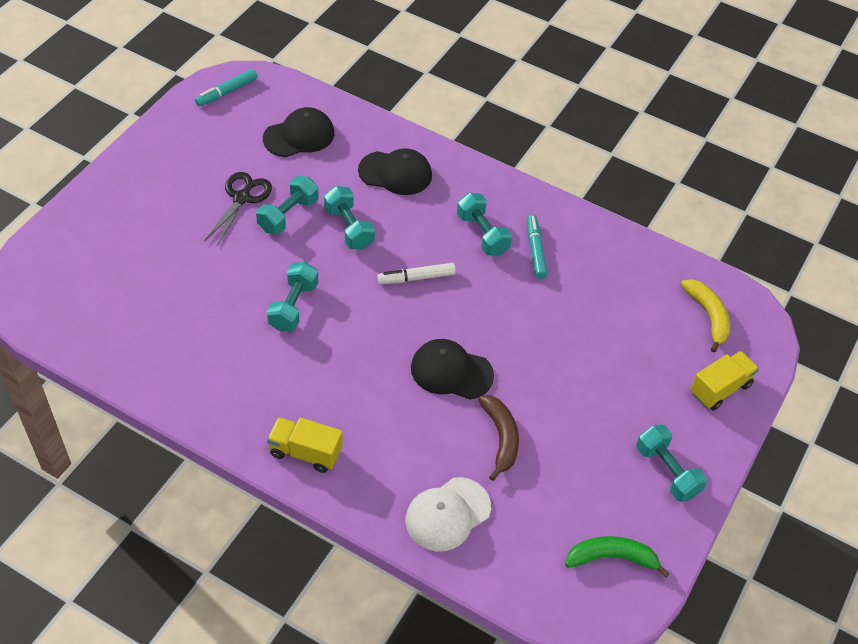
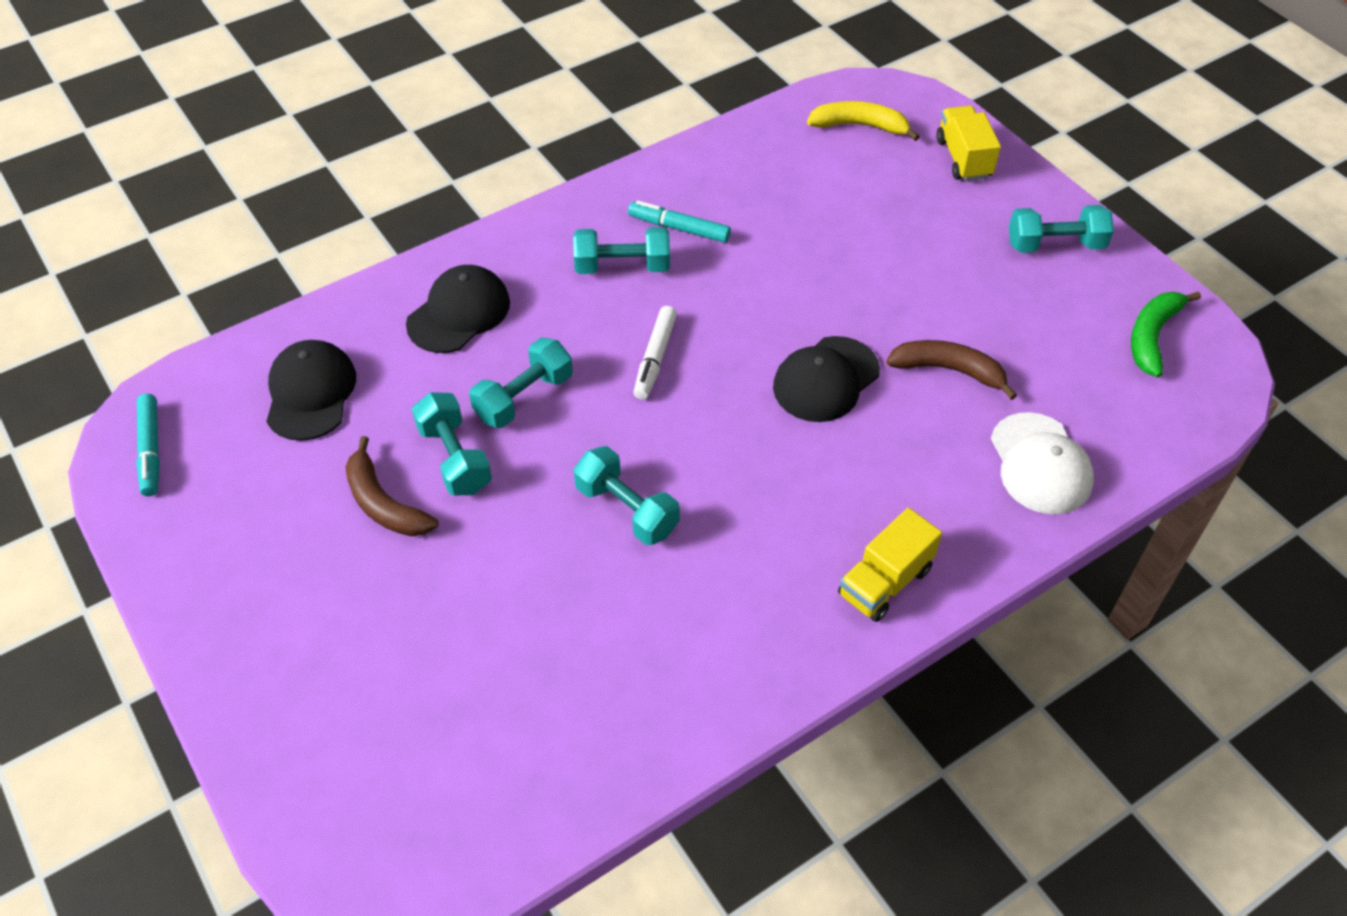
camera: 60 degrees left, 0 degrees up
black scissors [204,172,272,246] -> brown banana [345,436,439,536]
turquoise dumbbell [324,186,375,250] -> turquoise dumbbell turned 45 degrees counterclockwise [469,338,573,428]

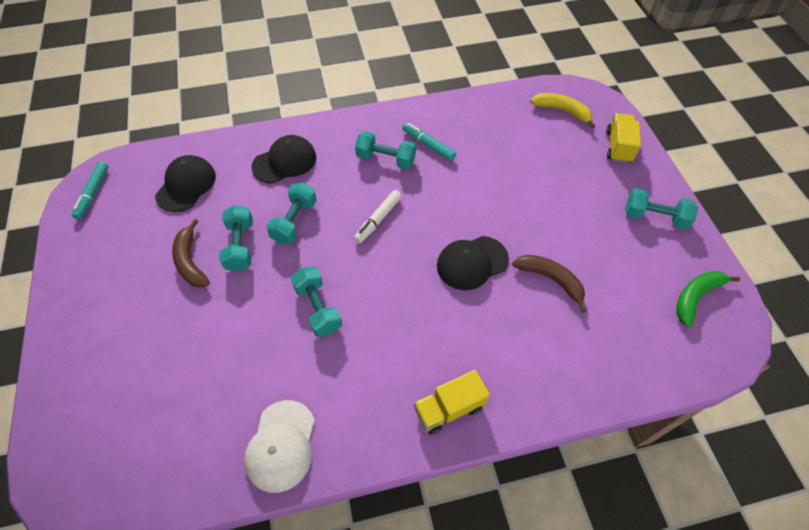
camera: 20 degrees right, 5 degrees up
turquoise dumbbell [469,338,573,428] -> turquoise dumbbell turned 45 degrees counterclockwise [266,182,317,244]
white cap [991,412,1094,514] -> white cap moved to [244,400,315,493]

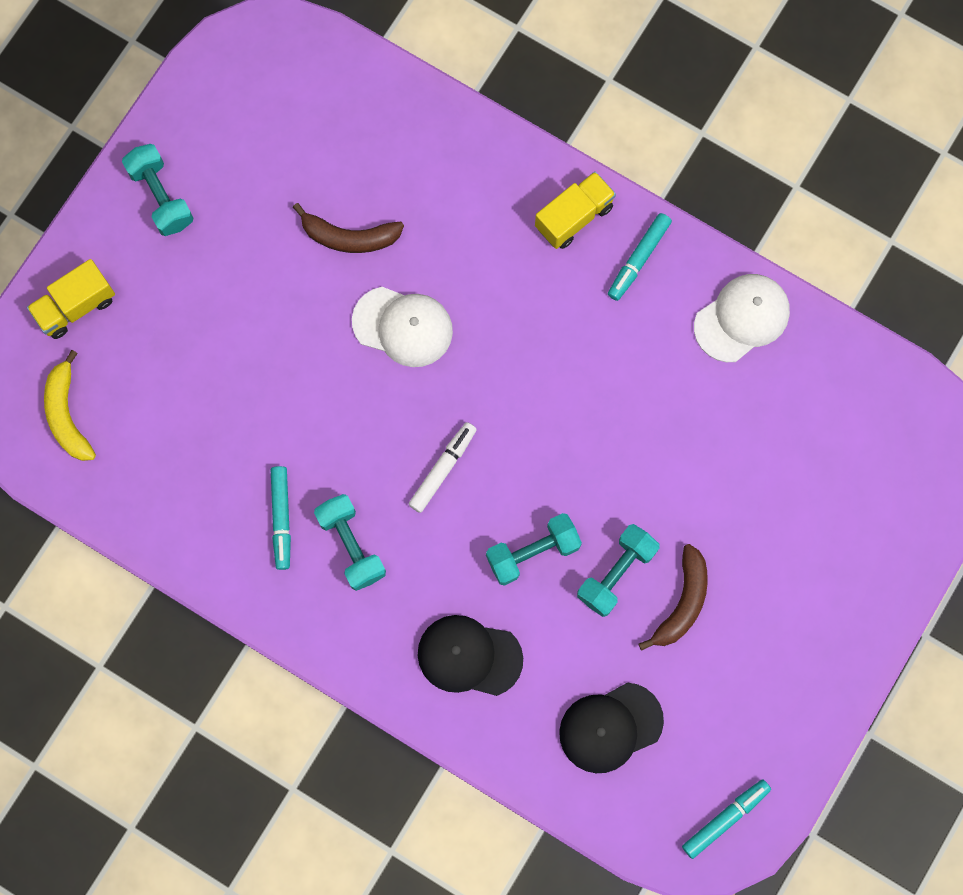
camera: 135 degrees left, 20 degrees up
turquoise dumbbell [291,267,342,337] -> none
white marker [354,190,402,243] -> white marker turned 45 degrees counterclockwise [408,422,477,513]
yellow truck [414,370,490,435] -> yellow truck turned 60 degrees counterclockwise [535,171,616,249]
black cap [437,236,509,290] -> white cap [352,287,453,367]
brown banana [512,255,586,313] -> brown banana turned 75 degrees counterclockwise [293,203,404,253]
green banana [676,271,740,327] -> none
none -> turquoise marker [608,213,672,301]

